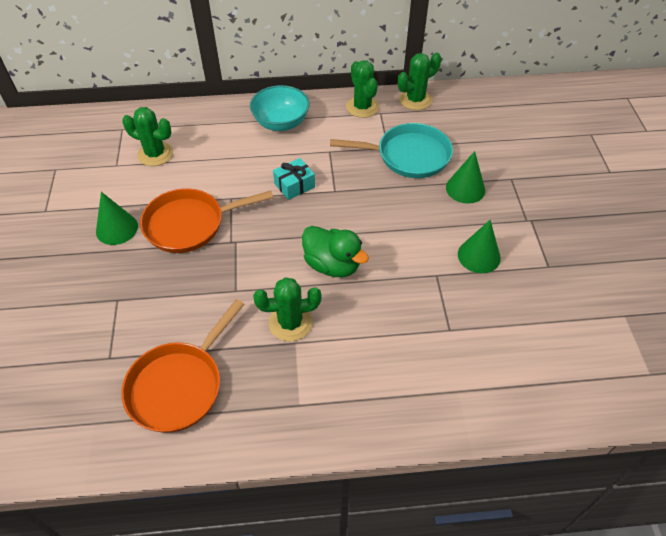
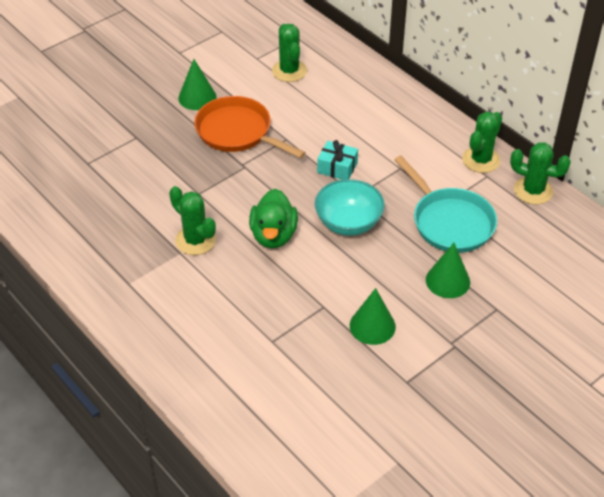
camera: 55 degrees right, 5 degrees down
orange pan [121,299,244,433] -> none
turquoise bowl [250,85,309,131] -> turquoise bowl moved to [315,179,385,236]

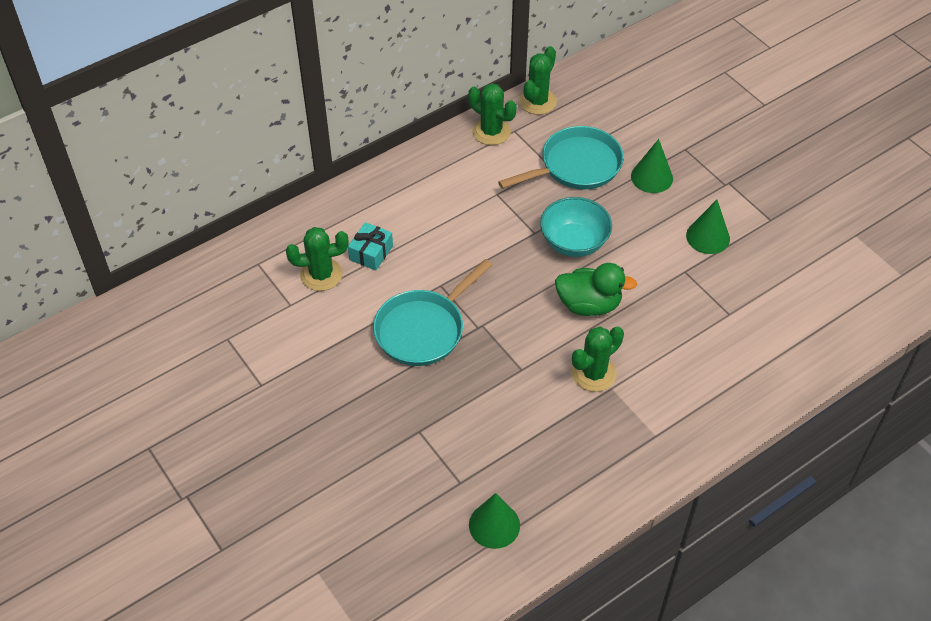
camera: 85 degrees left, 5 degrees up
green cone [178,59,216,110] -> green cone moved to [469,493,520,549]
orange pan [194,96,306,159] -> turquoise pan [373,259,492,366]
turquoise gift [317,140,358,180] -> turquoise gift moved to [348,222,393,271]

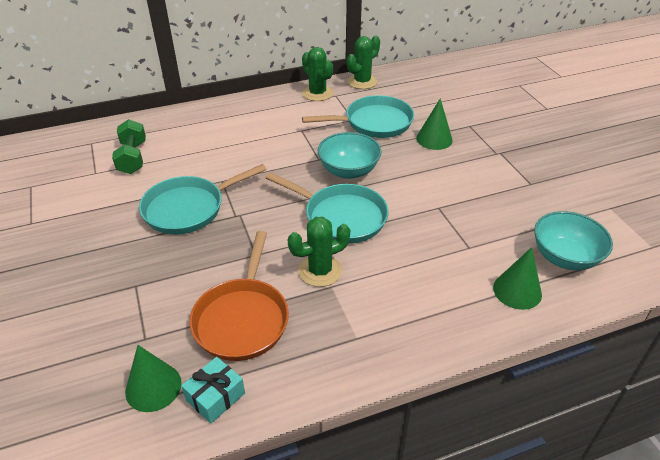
camera: 15 degrees right, 10 degrees down
green cactus [286,227,349,291] -> green dumbbell [112,119,146,174]
turquoise gift [348,222,393,271] -> turquoise gift moved to [181,357,245,424]
green duck [555,263,637,316] -> turquoise pan [265,172,389,244]
green cone [686,200,730,254] -> green cone moved to [493,247,542,310]
none -> orange pan [190,231,289,361]
none -> turquoise bowl [534,211,613,270]

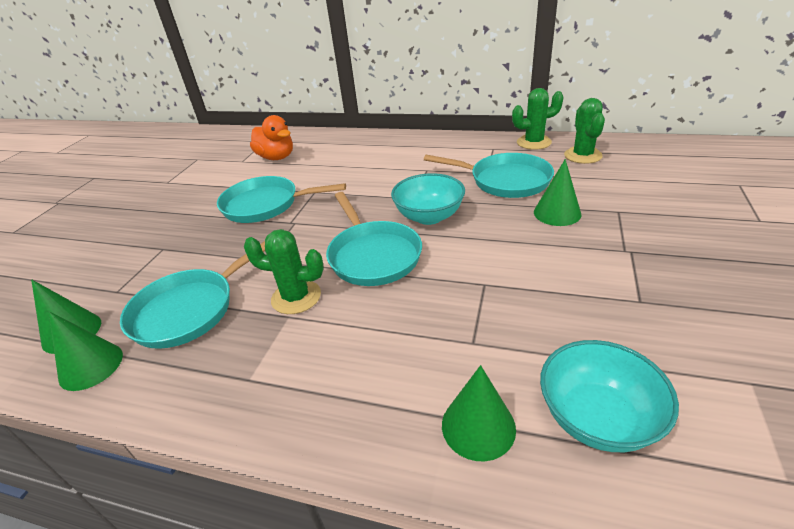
camera: 40 degrees right, 5 degrees down
green dumbbell [112,119,146,174] -> orange duck [250,115,293,160]
turquoise gift [181,357,245,424] -> green cone [49,311,123,391]
orange pan [190,231,289,361] -> turquoise pan [120,241,265,349]
green cactus [302,47,333,101] -> green cactus moved to [564,98,605,164]

